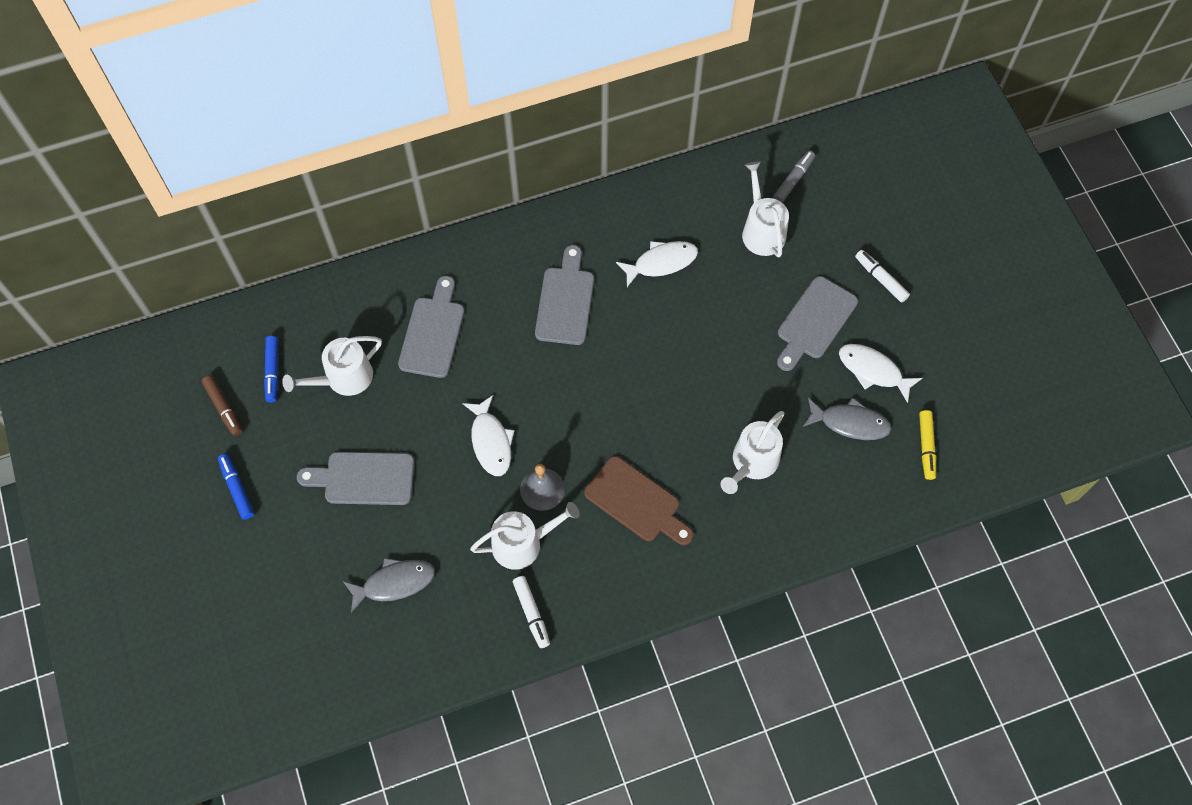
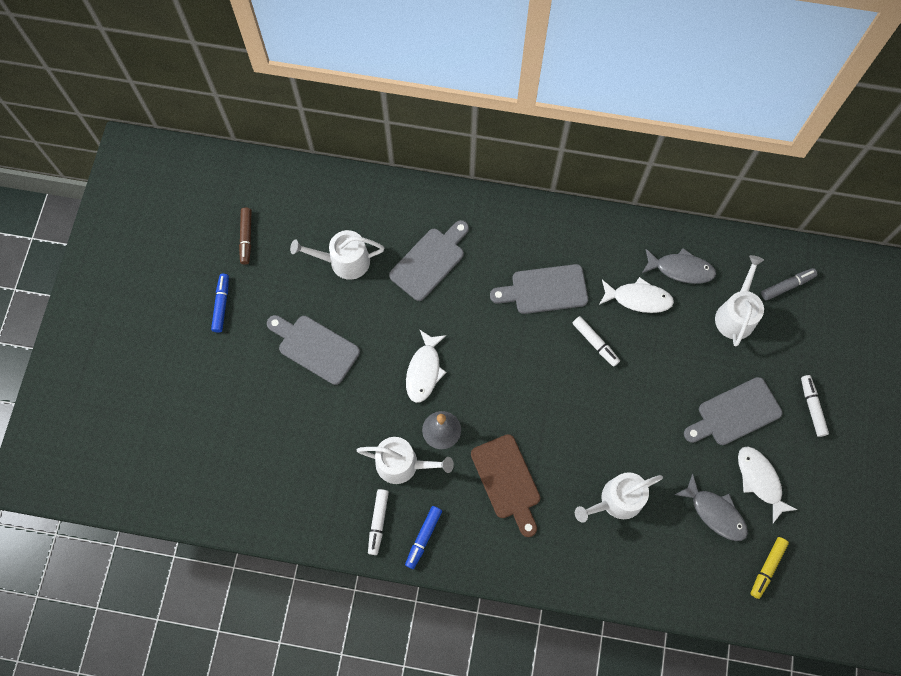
camera: 30 degrees right, 5 degrees up
blue marker [264,336,278,402] -> blue marker moved to [405,506,442,569]
grey fish [344,558,435,613] -> grey fish moved to [642,248,716,284]
grey cutting board [535,245,594,345] -> grey cutting board turned 135 degrees counterclockwise [490,264,588,314]
none -> white marker [572,316,620,367]

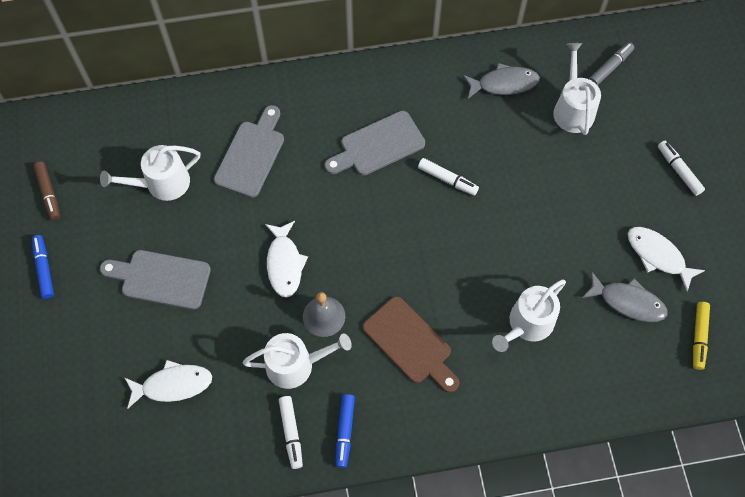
camera: 20 degrees left, 5 degrees down
white fish [599,277,674,313] -> white fish moved to [124,360,212,409]
grey cutting board [684,377,782,445] -> none

